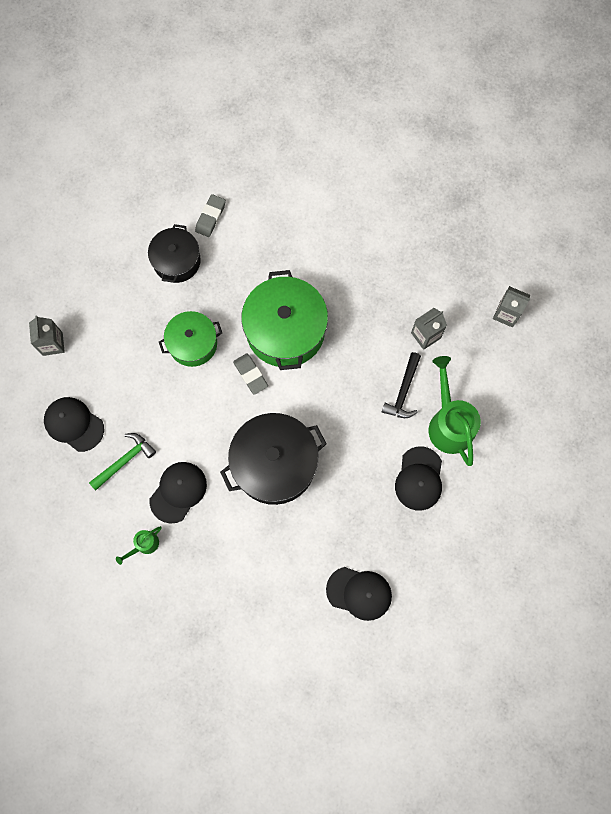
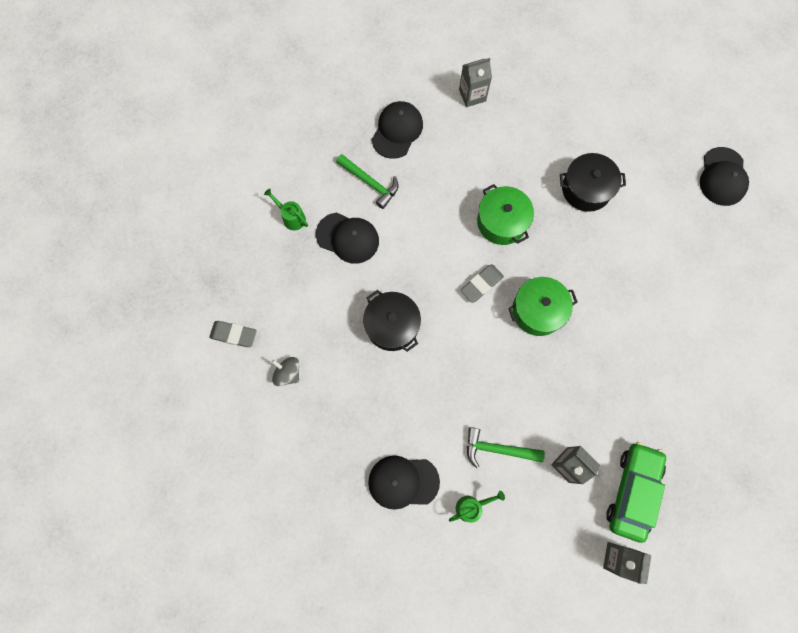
camera: 80 degrees right, 0 degrees up
grey eraser [195,194,226,237] -> grey eraser moved to [209,321,257,347]
black pot [220,413,326,505] -> black pot [363,290,421,352], size x0.61
green pot [241,270,328,370] -> green pot [508,277,578,336], size x0.61
black cap [326,567,392,621] -> black cap moved to [700,147,749,206]
black hammer [382,352,421,418] -> green hammer [467,428,545,468]
green watering can [429,356,481,466] -> green watering can [449,491,505,523], size x0.48
none -> grey spinning top [272,357,299,386]
none -> green car [606,442,666,543]

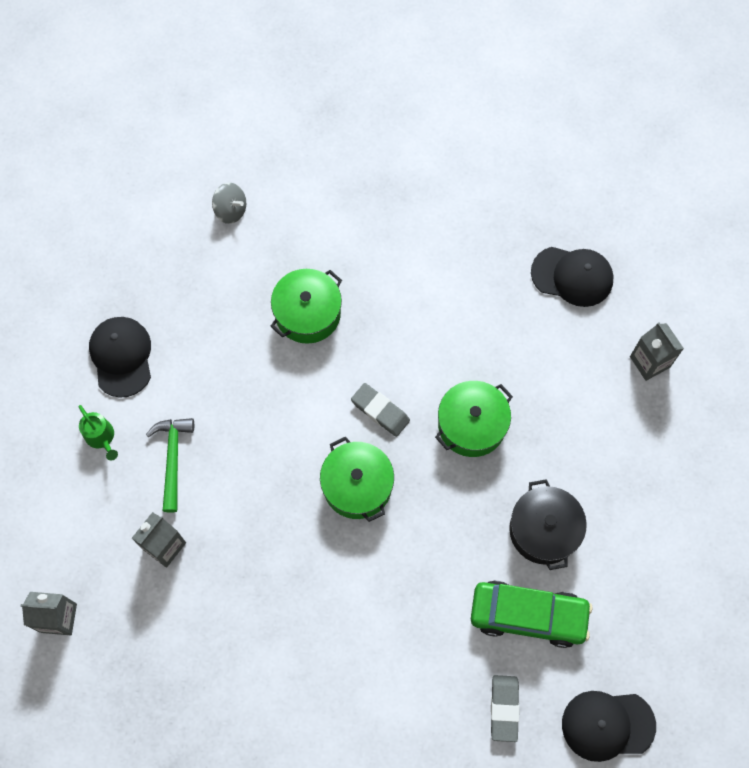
camera: 80 degrees right, 5 degrees down
grey eraser [209,321,257,347] -> grey eraser moved to [491,675,520,742]
green watering can [264,189,308,230] -> none
grey spinning top [272,357,299,386] -> grey spinning top turned 90 degrees clockwise [212,182,246,224]
black cap [316,213,379,264] -> none
green hammer [336,154,398,209] -> none
black pot [363,290,421,352] -> green pot [270,269,342,344]
green car [606,442,666,543] -> green car moved to [471,581,592,648]

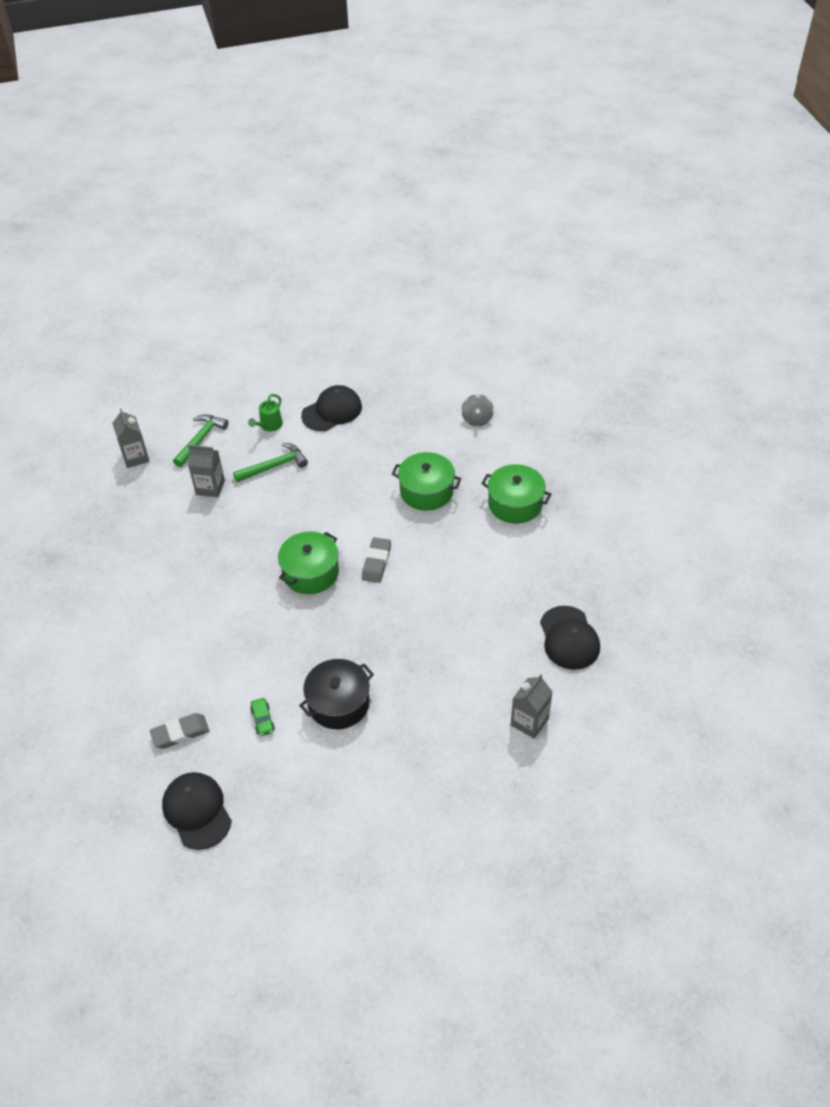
camera: 65 degrees right, 20 degrees down
green pot [435,381,513,457] -> green pot moved to [481,464,552,524]
green car [471,581,592,648] -> green car [250,698,275,736], size x0.40
none -> green hammer [173,414,229,467]

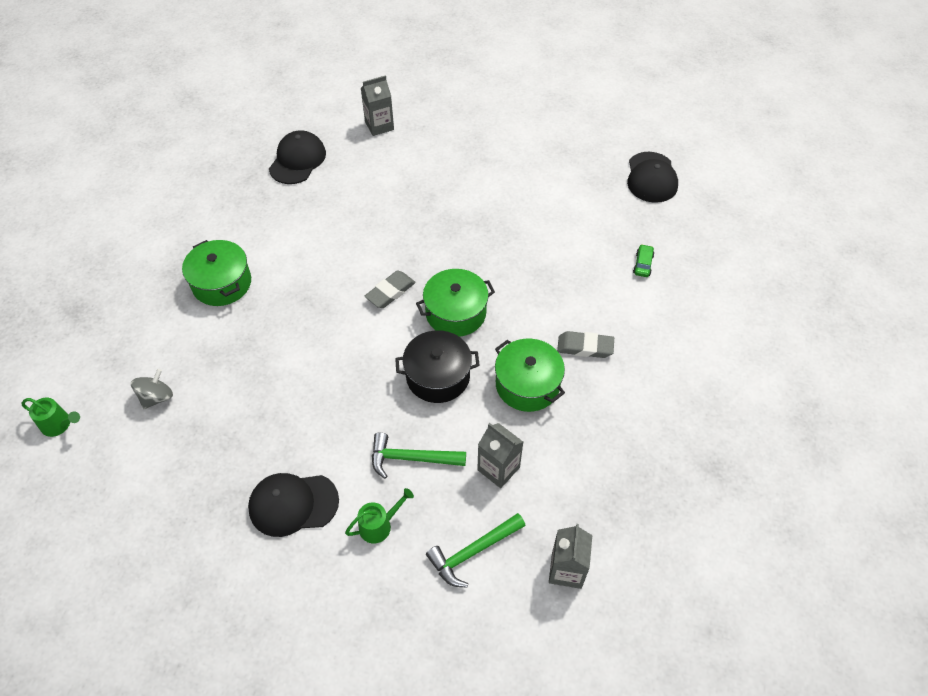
camera: 150 degrees left, 5 degrees up
grey eraser [150,713,209,749] -> grey eraser moved to [557,331,614,358]
green car [250,698,275,736] -> green car moved to [633,244,654,277]
black pot [299,659,374,729] -> black pot moved to [395,330,480,403]
green pot [392,452,461,511] -> green pot moved to [495,339,565,412]
none -> green watering can [22,398,80,437]

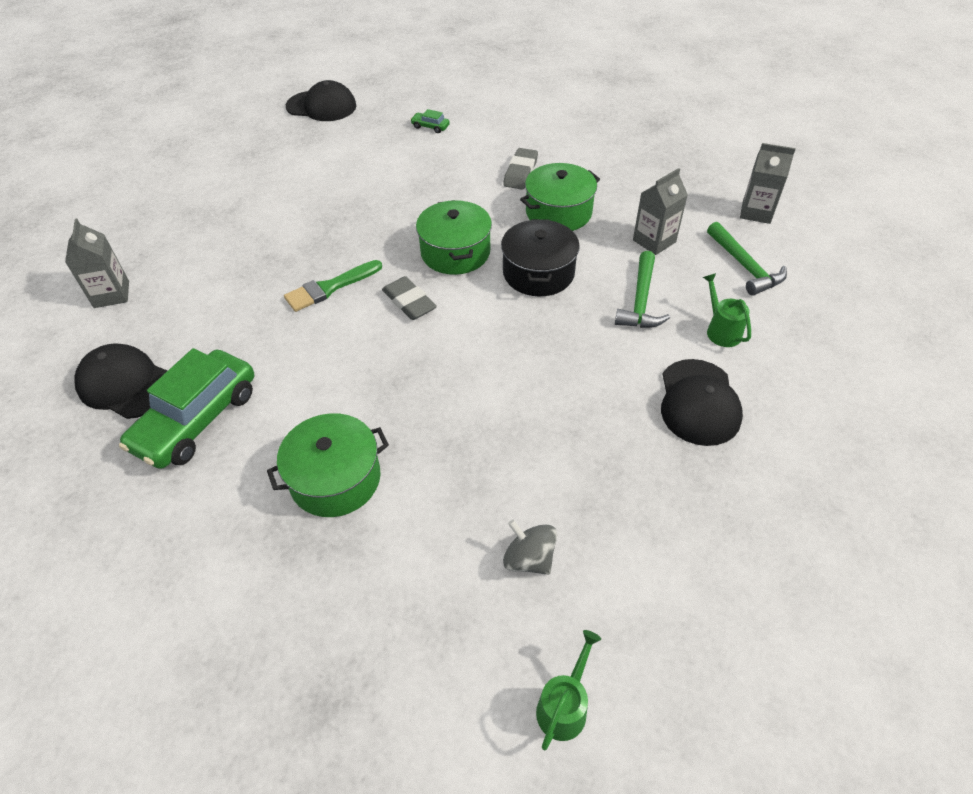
camera: 80 degrees left, 5 degrees down
none -> green car [119,348,254,469]
none -> green brush [284,260,382,312]

